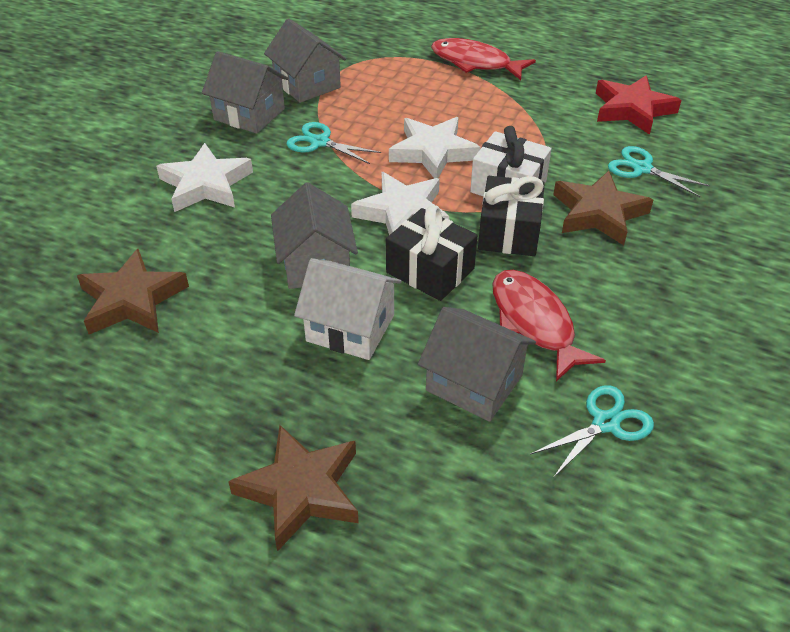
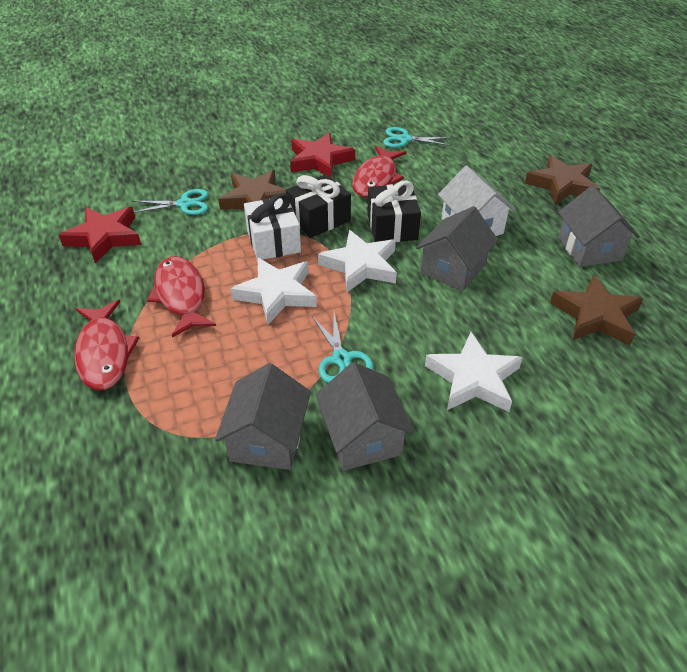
camera: 135 degrees left, 0 degrees up
grey house [418,307,536,422] -> grey house moved to [558,186,640,267]
turquoise scissors [608,146,710,197] -> turquoise scissors turned 90 degrees counterclockwise [132,189,208,215]
none -> red fish [147,256,216,338]
none -> red star [290,133,355,178]

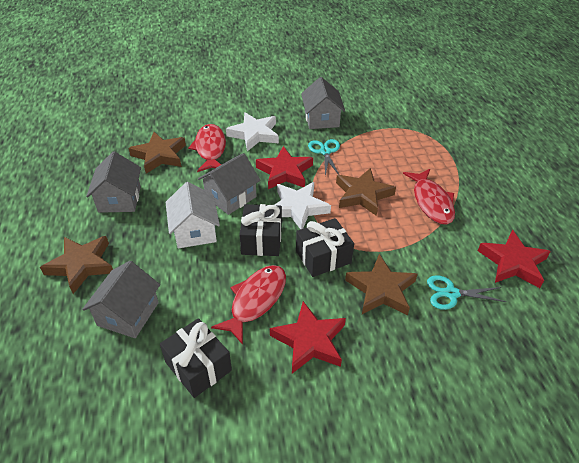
camera: 170 degrees left, 0 degrees up
red fish [74,300,139,390] -> red fish moved to [188,124,226,172]
grey house [215,363,311,470] -> grey house moved to [82,261,160,338]
white star [230,258,317,325] -> brown star [336,168,396,216]
white gift [244,193,301,260] -> none
turquoise scissors [383,127,452,148] -> black gift [160,318,232,398]
none -> red star [256,146,313,189]

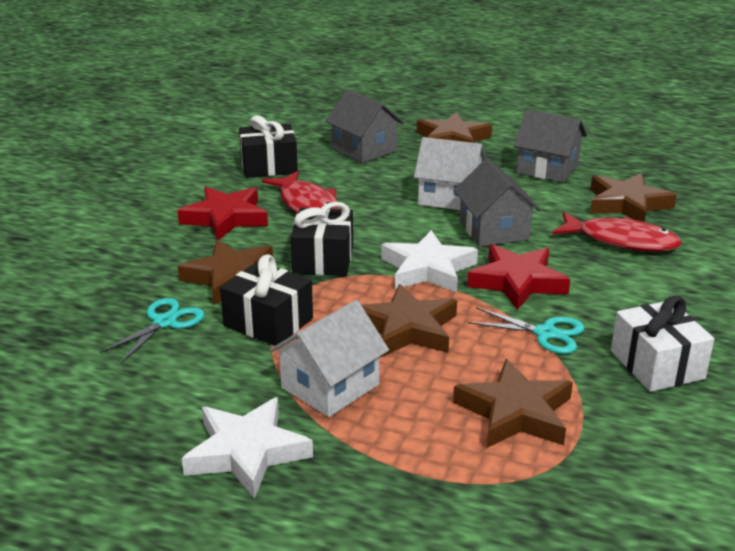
camera: 120 degrees right, 15 degrees down
white star [226,112,279,151] -> white star moved to [182,397,313,499]
black gift [239,204,282,256] -> black gift moved to [220,254,313,346]
grey house [301,77,345,129] -> white gift [611,296,714,392]
red fish [403,169,455,225] -> white house [270,300,389,417]
red star [478,230,551,288] -> none
none -> brown star [453,359,573,448]

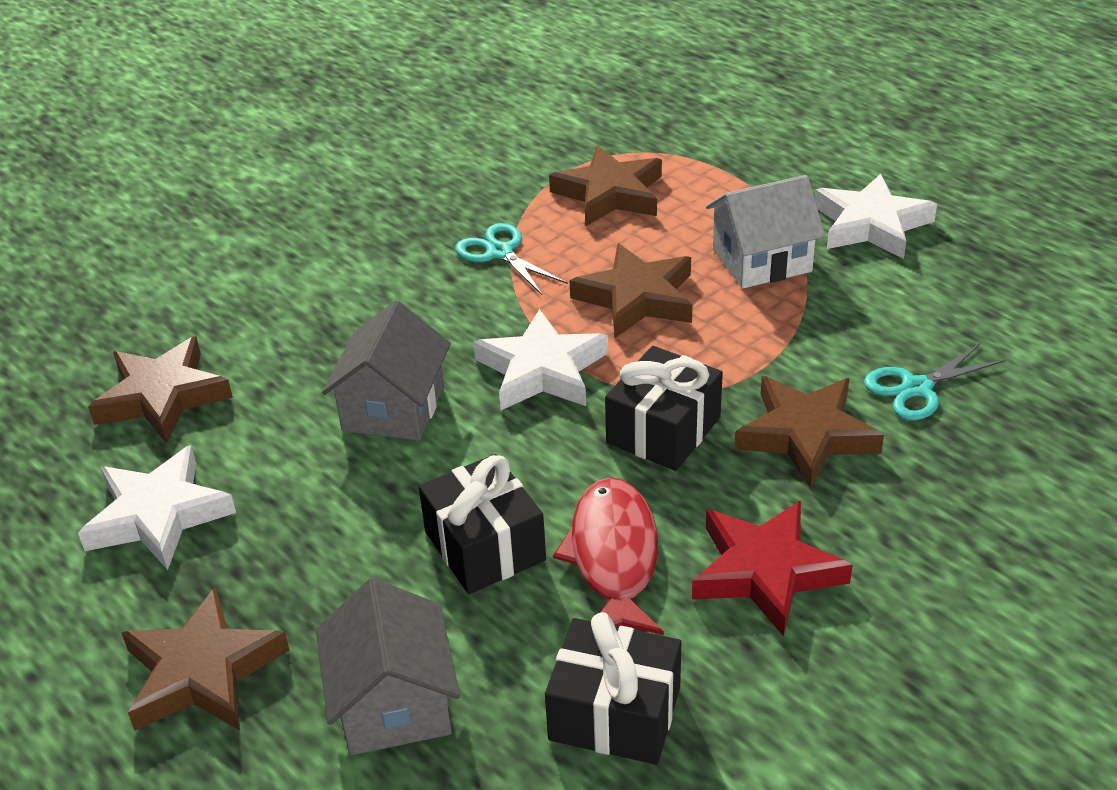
camera: 150 degrees left, 10 degrees up
black gift [220,254,313,346] -> black gift moved to [419,454,546,594]
white house [414,137,486,210] -> none
red star [467,244,570,310] -> none
grey house [513,109,587,183] -> white star [78,445,236,570]
red fish [552,212,682,252] -> none
white gift [611,296,714,392] -> none

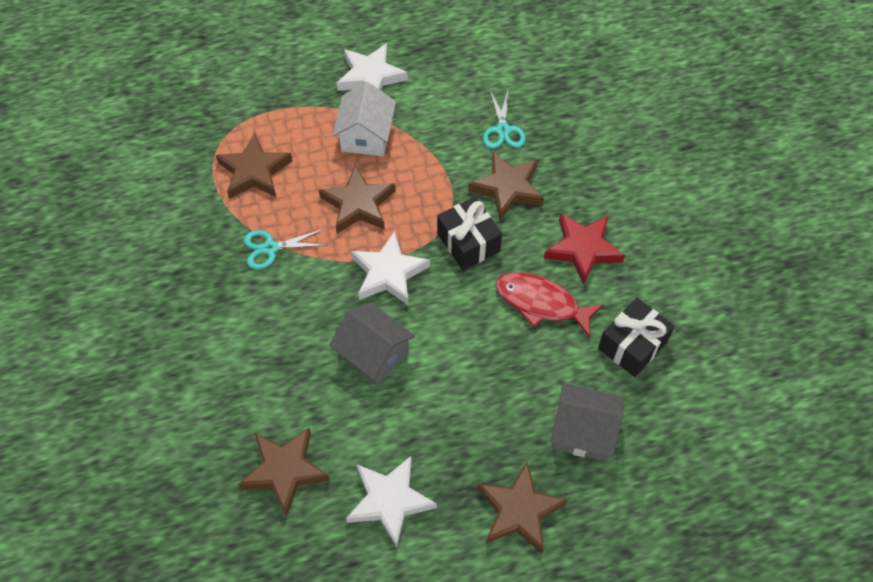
camera: 65 degrees left, 20 degrees up
black gift [419,454,546,594] -> none

